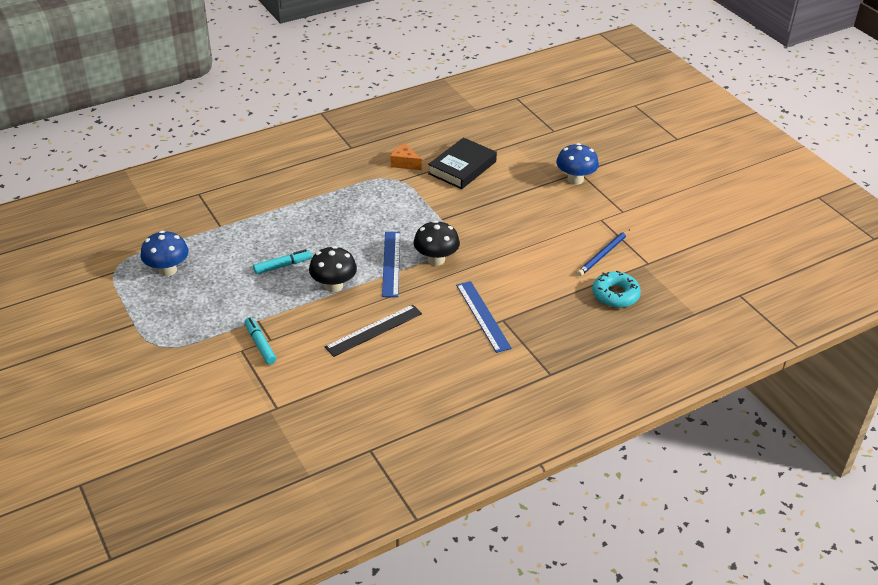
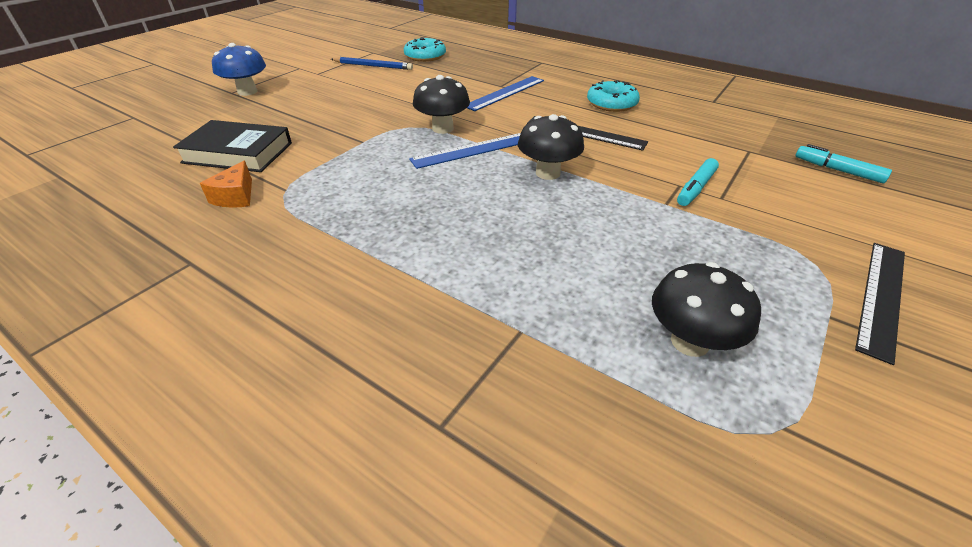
camera: 115 degrees left, 0 degrees up
blue mushroom [141,231,189,276] -> black mushroom [652,262,761,357]
turquoise marker [253,249,312,274] -> turquoise marker moved to [796,144,892,183]
none -> turquoise donut [587,80,640,112]
none -> black ruler [855,243,905,365]

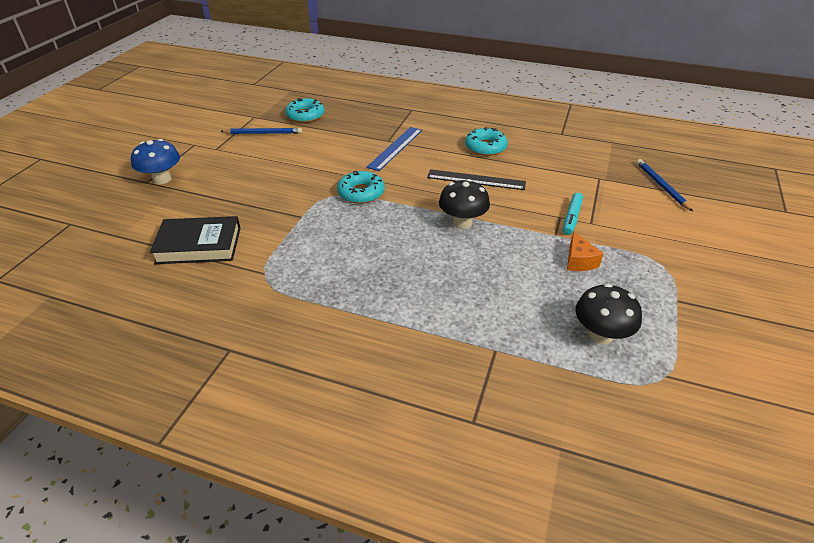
camera: 15 degrees left, 0 degrees up
orange cheese [200,161,252,208] -> orange cheese moved to [567,231,604,271]
blue ruler [409,133,521,169] -> none
black mushroom [413,75,470,134] -> turquoise donut [337,171,384,204]
turquoise marker [796,144,892,183] -> blue pencil [636,159,693,211]
black ruler [855,243,905,365] -> none

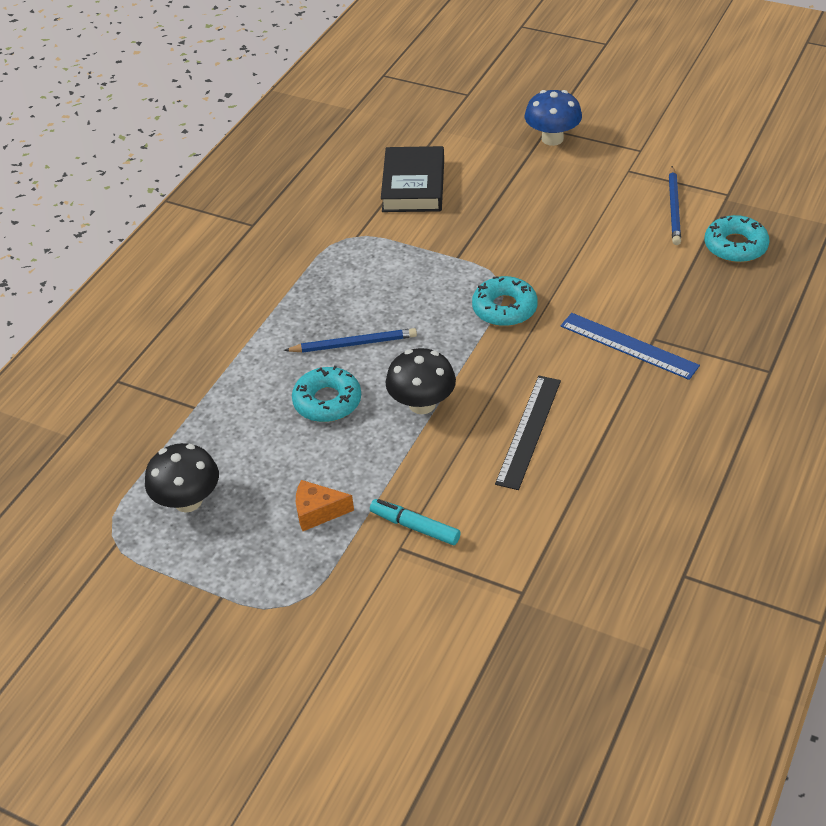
camera: 100 degrees right, 5 degrees up
turquoise donut [465,127,508,156] -> turquoise donut moved to [292,365,361,422]
blue pencil [636,159,693,211] -> blue pencil moved to [284,328,417,353]

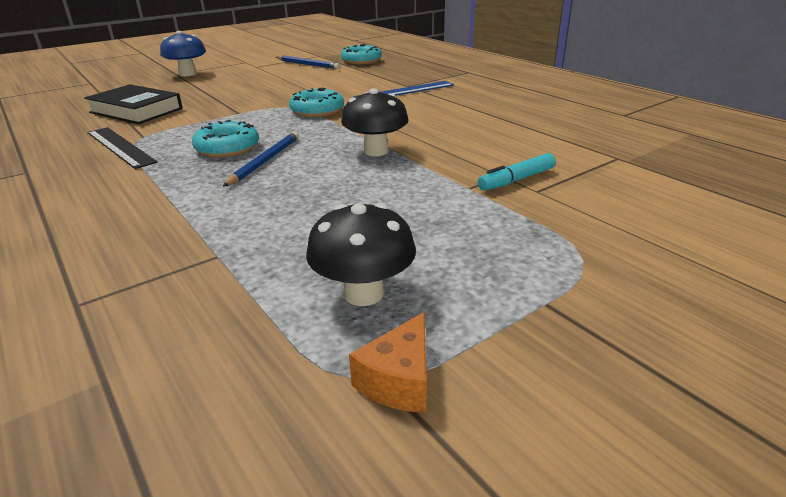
camera: 65 degrees left, 15 degrees down
turquoise donut [292,365,361,422] -> turquoise donut moved to [192,120,259,158]
orange cheese [296,480,354,531] -> orange cheese moved to [349,312,427,413]
black ruler [495,376,561,490] -> black ruler moved to [88,127,158,169]

